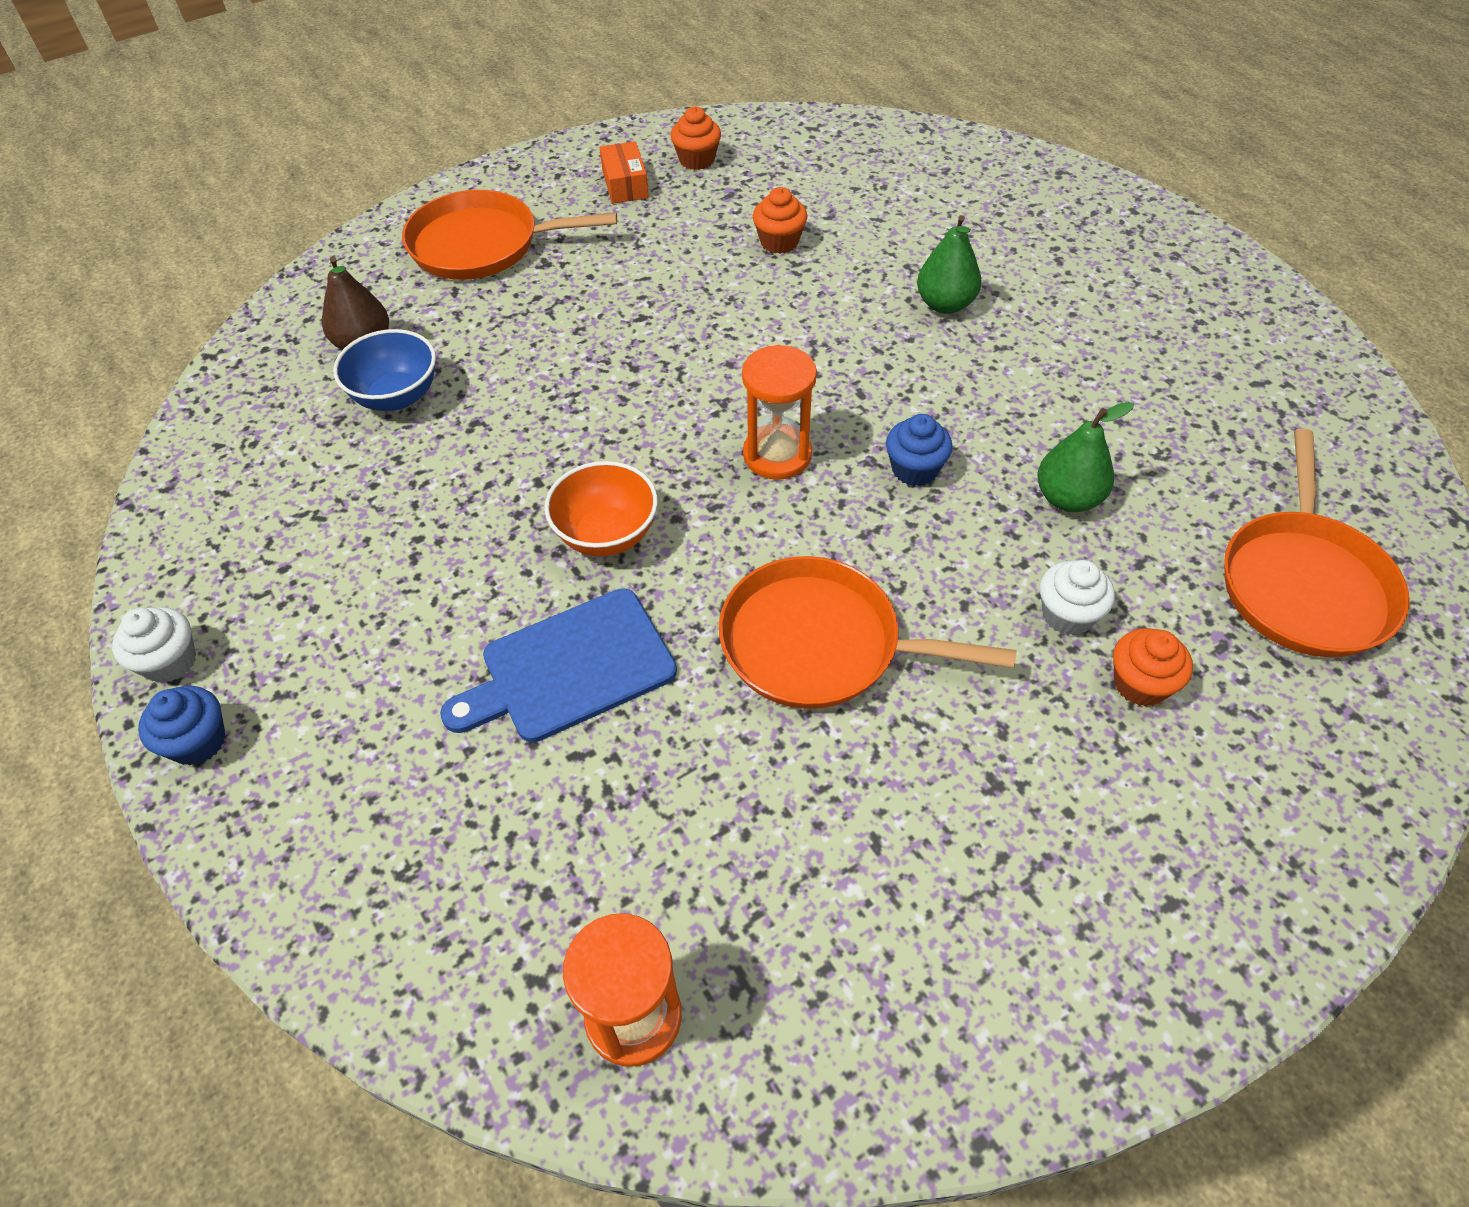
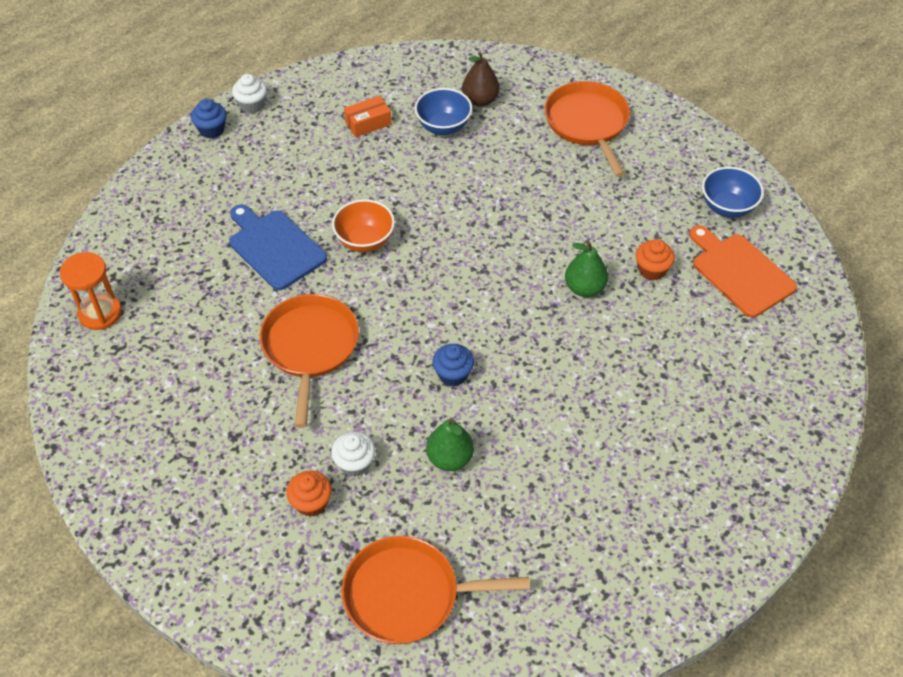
camera: 75 degrees right, 0 degrees up
orange box [599,141,649,204] -> orange box moved to [344,96,392,137]
orange cupcake [671,106,721,170] -> blue bowl [702,167,764,218]
orange hourglass [742,345,817,480] -> none
green pear [917,215,981,314] -> green pear moved to [565,241,608,297]
none -> orange cutting board [689,225,797,317]

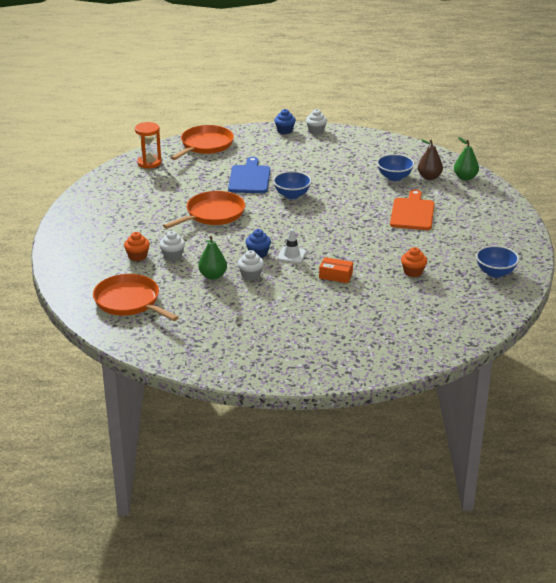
camera: 45 degrees right, 20 degrees down
orange bowl [332,199,395,252] -> blue bowl [273,171,312,199]
orange box [344,96,392,137] -> orange box moved to [319,257,353,283]
orange pan [545,81,630,177] -> orange pan moved to [171,125,234,160]
green pear [565,241,608,297] -> green pear moved to [454,137,479,181]
orange cutting board [689,225,797,317] -> orange cutting board moved to [390,189,434,230]
none -> white cupcake [238,250,264,280]
none -> white traffic cone [277,229,306,263]

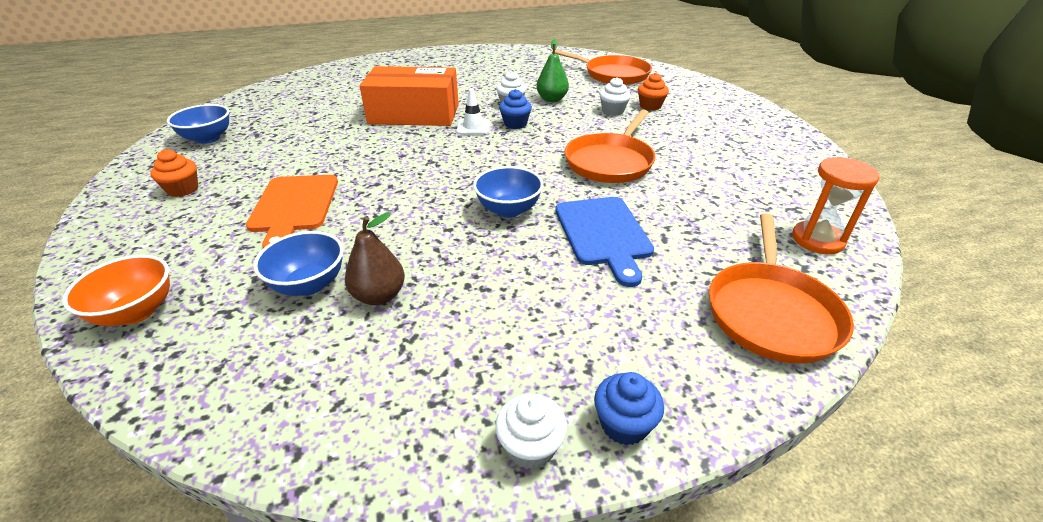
camera: 165 degrees right, 5 degrees up
orange box [319,257,353,283] -> orange box [360,66,459,126], size x2.33
orange cupcake [401,247,427,277] -> orange cupcake moved to [150,149,198,197]
brown pear [418,139,443,180] -> brown pear moved to [345,212,405,305]
green pear [454,137,479,181] -> orange bowl [62,255,170,326]

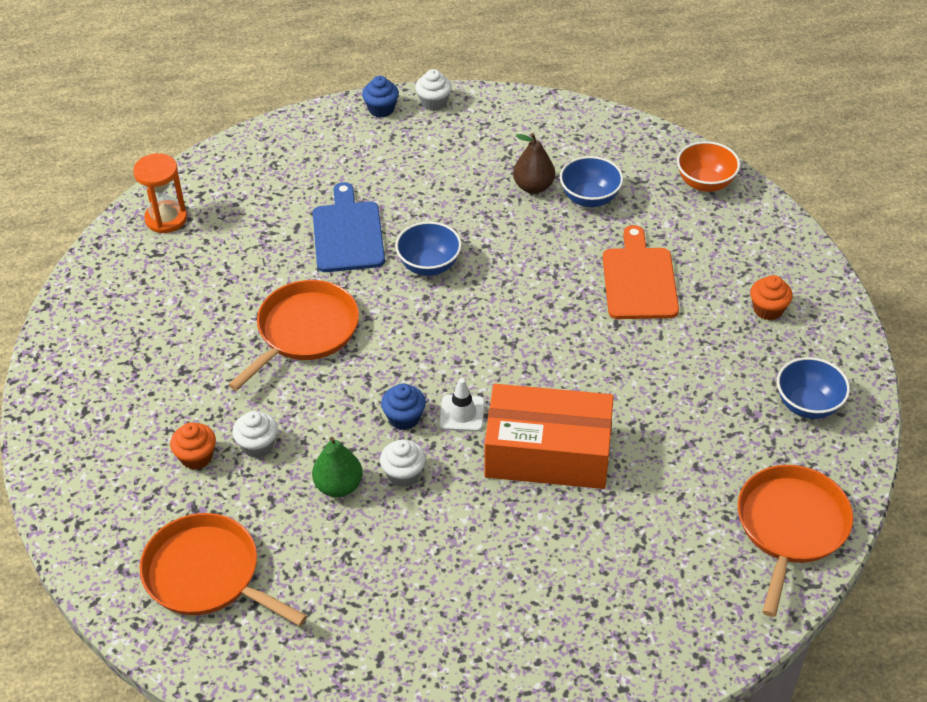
camera: 175 degrees left, 10 degrees up
orange pan [709,213,854,364] -> orange pan moved to [738,465,853,617]

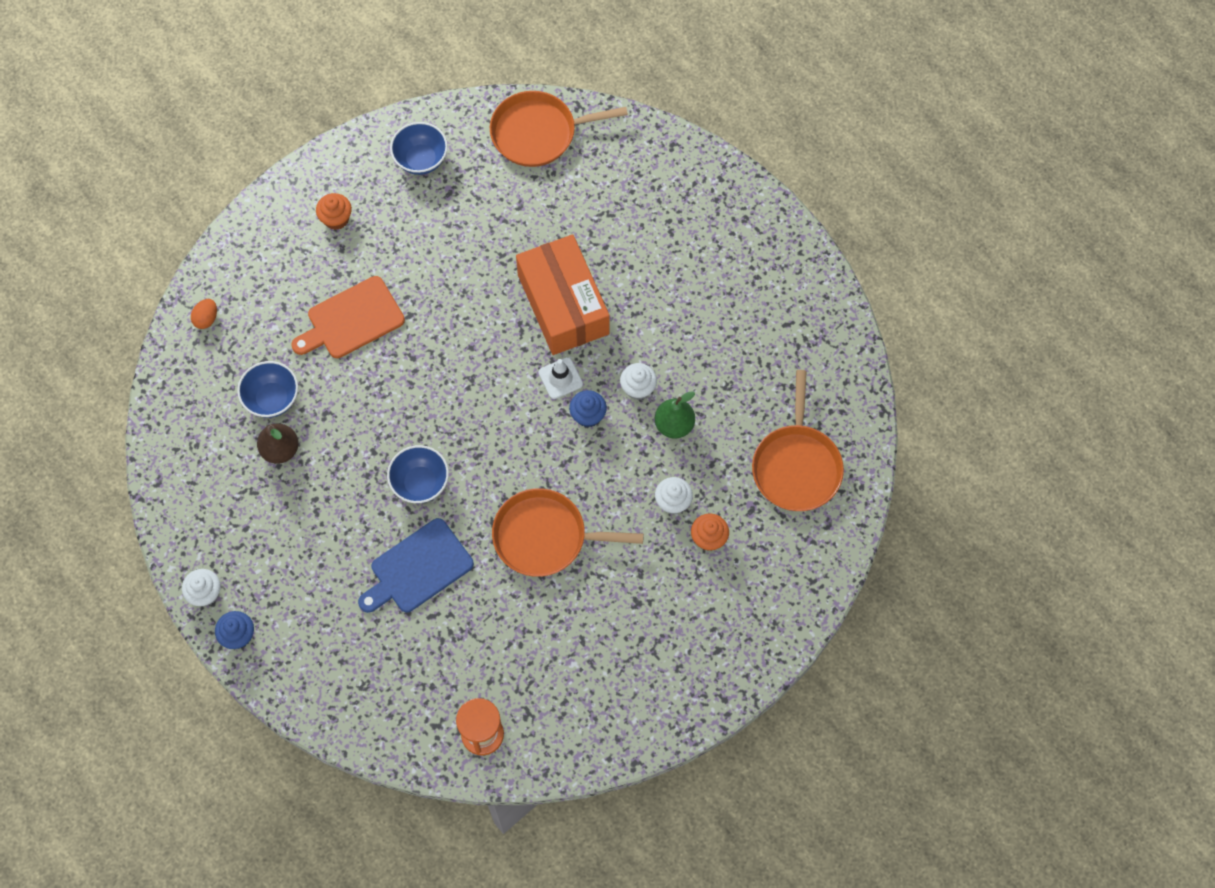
camera: 120 degrees left, 20 degrees up
orange bowl [677,141,740,192] -> orange egg [191,299,217,329]

